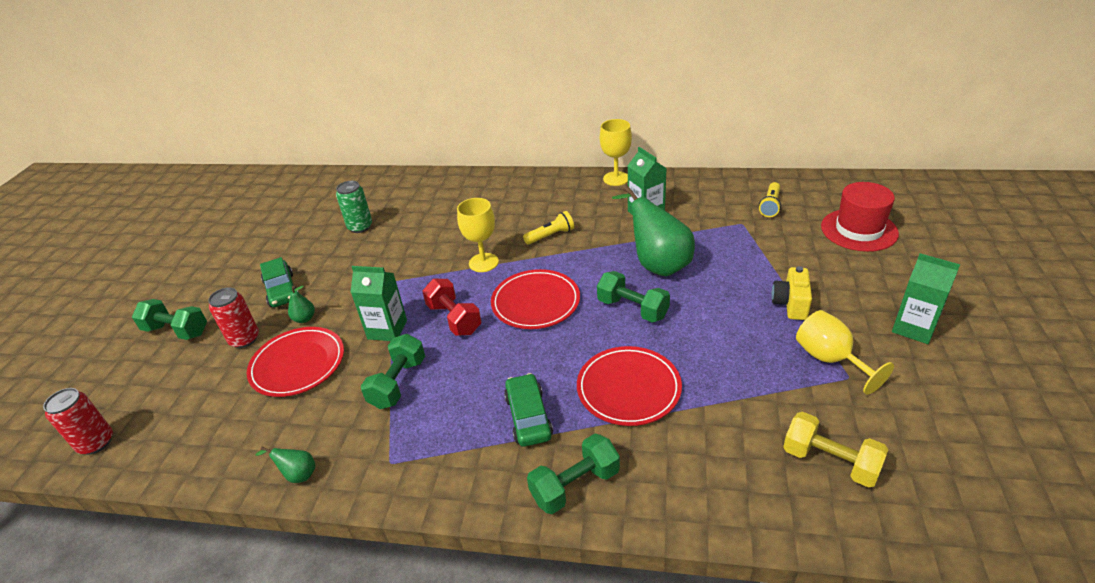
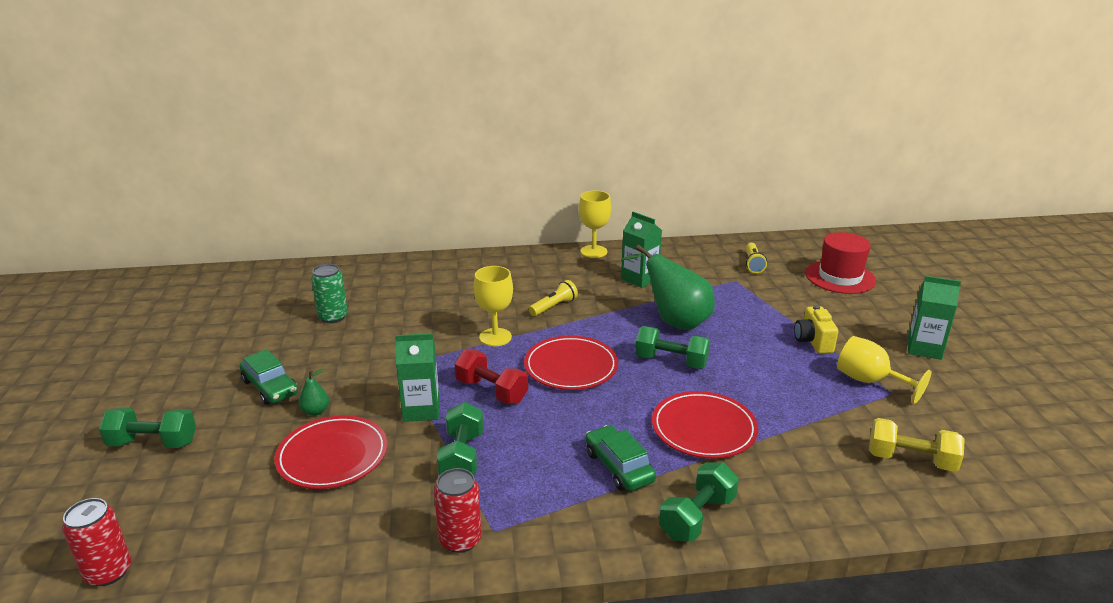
camera: 20 degrees left, 10 degrees down
red can [208,288,259,348] -> red can moved to [434,468,482,553]
green pear [256,447,316,483] -> none

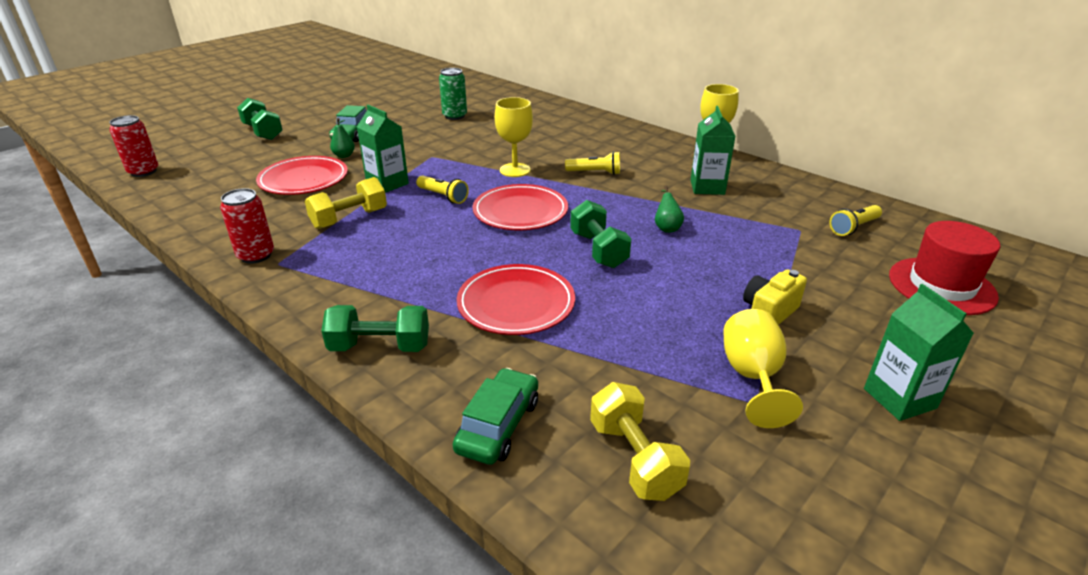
camera: 50 degrees right, 5 degrees up
green dumbbell [437,402,483,475] -> yellow dumbbell [305,177,387,229]
red dumbbell [454,349,528,404] -> yellow flashlight [416,175,469,204]
green car [585,425,656,491] -> green car moved to [453,368,538,465]
green pear [621,245,715,330] -> green pear [655,186,684,233], size x0.43

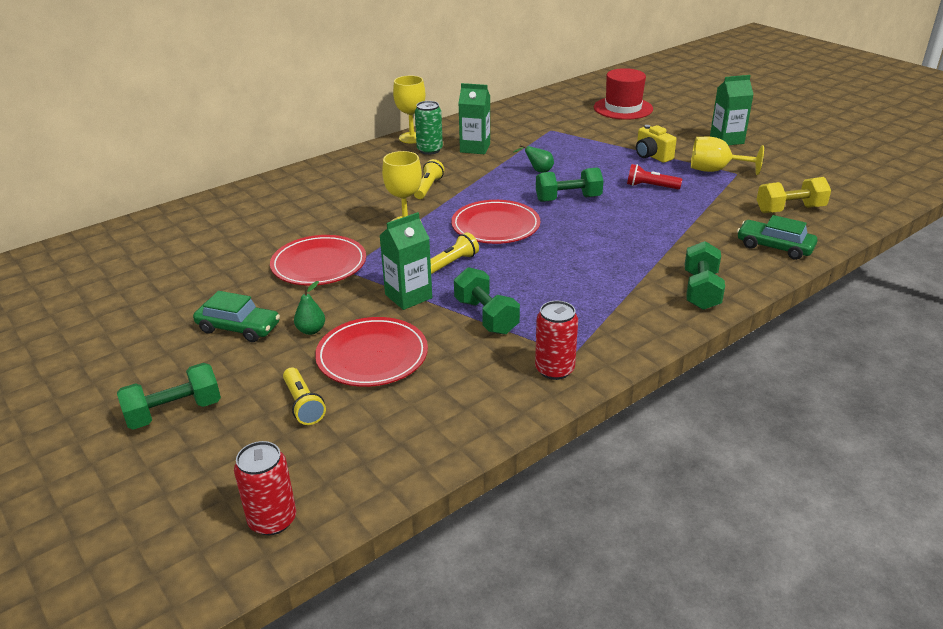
camera: 80 degrees left, 0 degrees up
yellow dumbbell [305,177,387,229] -> green dumbbell [454,267,520,335]
green can [439,68,467,120] -> green can moved to [415,101,443,155]
red plate [457,264,575,335] -> red plate moved to [270,235,366,286]
yellow flashlight [829,205,882,236] -> yellow flashlight moved to [283,368,326,425]
none -> red flashlight [627,164,682,189]

